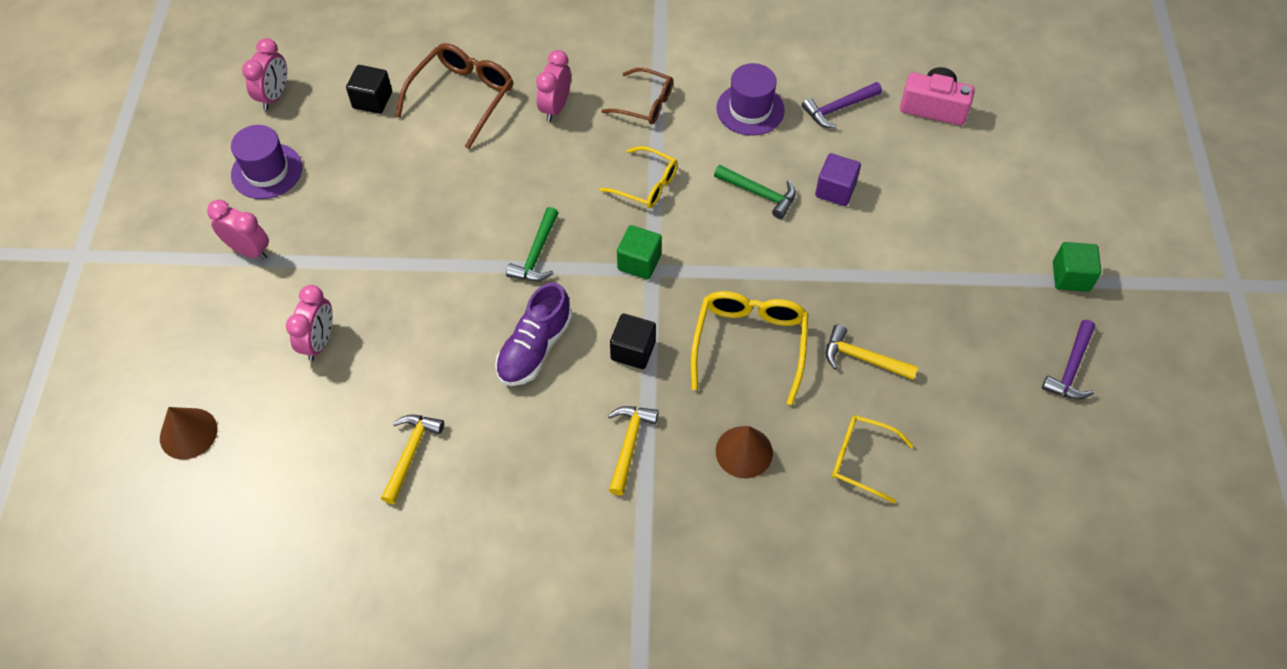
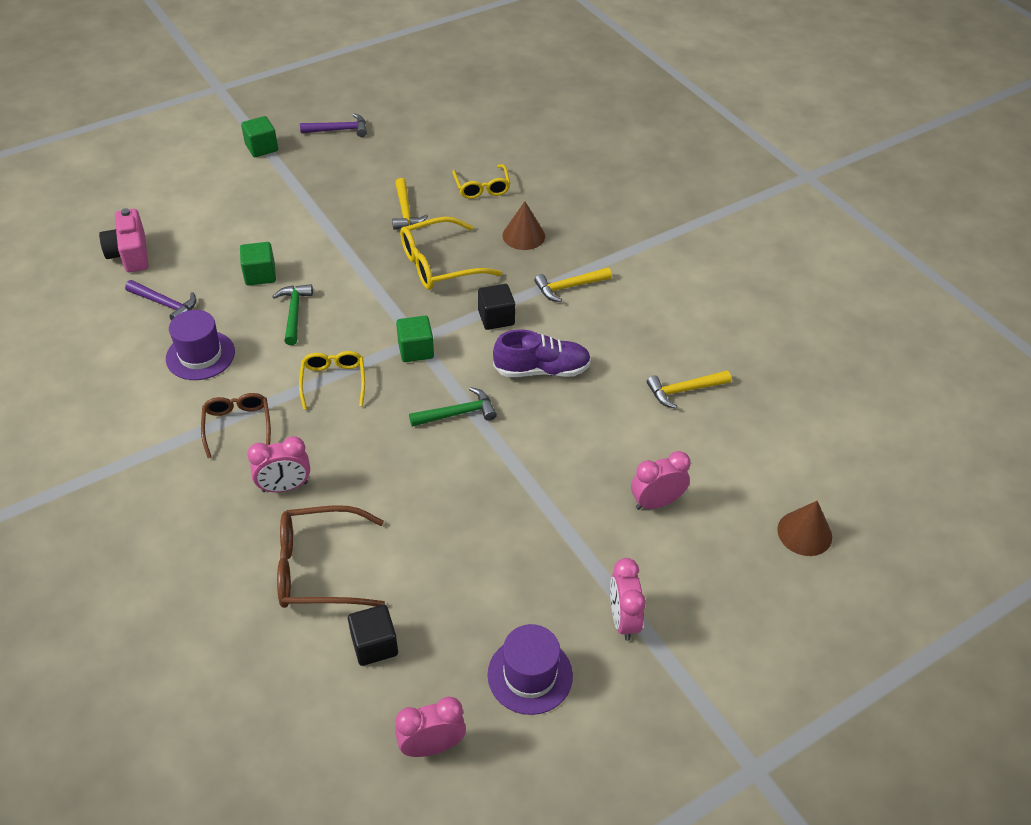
camera: 125 degrees left, 10 degrees down
purple cube [815,153,861,206] -> green cube [240,242,276,286]

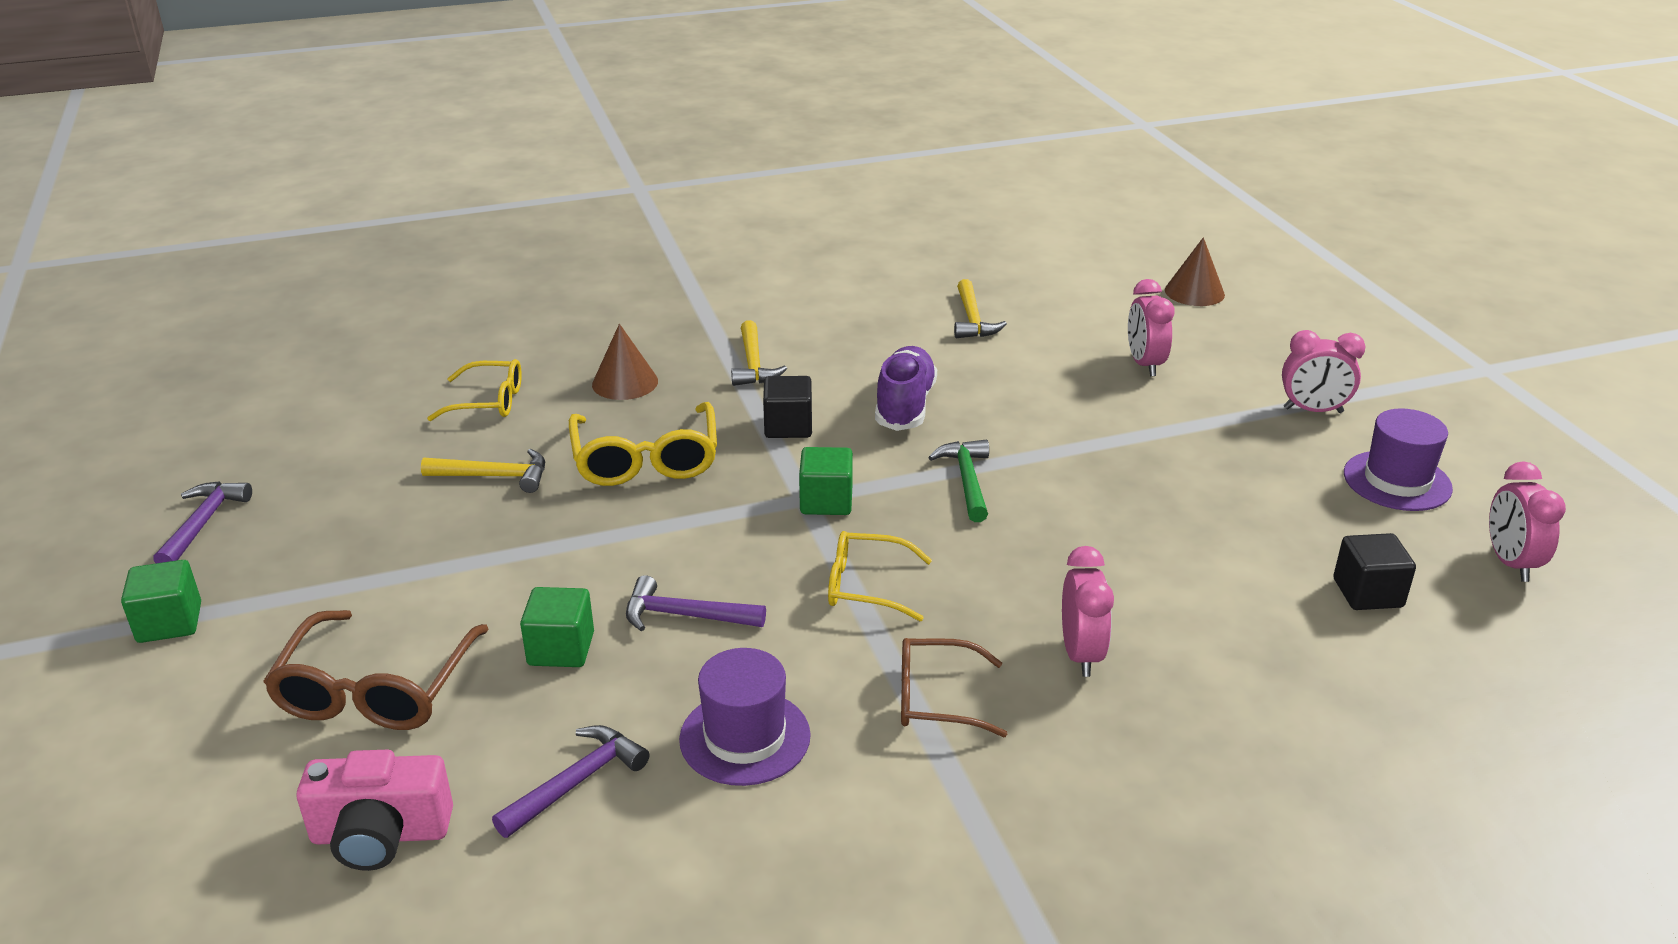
camera: 75 degrees left, 15 degrees down
green hammer [272,284,313,345] -> purple hammer [626,575,766,631]
brown glasses [277,505,385,608] -> brown glasses moved to [263,610,489,730]

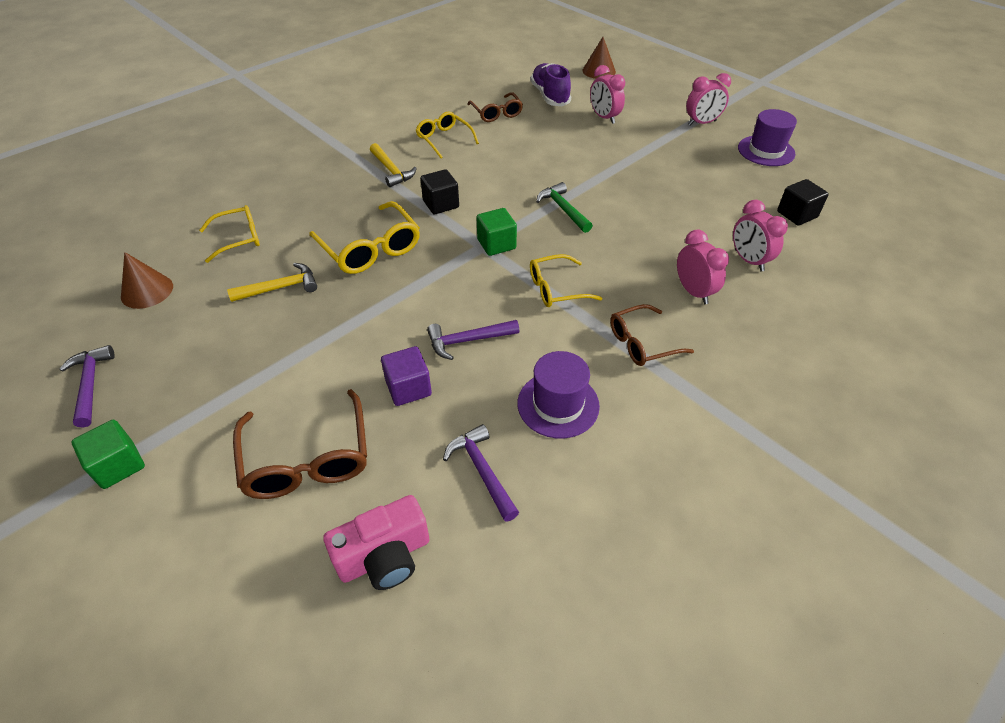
camera: 25 degrees left, 15 degrees up
purple hammer [492,725,649,838] -> purple hammer turned 45 degrees counterclockwise [443,424,519,522]
green cube [520,587,594,667] -> purple cube [381,346,432,406]
brown cone [592,324,658,400] -> brown cone moved to [121,252,173,309]
purple shoe [875,346,937,431] -> purple shoe moved to [530,63,571,107]
yellow hammer [954,279,1007,338] -> brown glasses [467,92,523,122]
pink clock [1489,461,1566,582] -> pink clock moved to [733,200,788,272]
none -> yellow glasses [416,112,479,158]

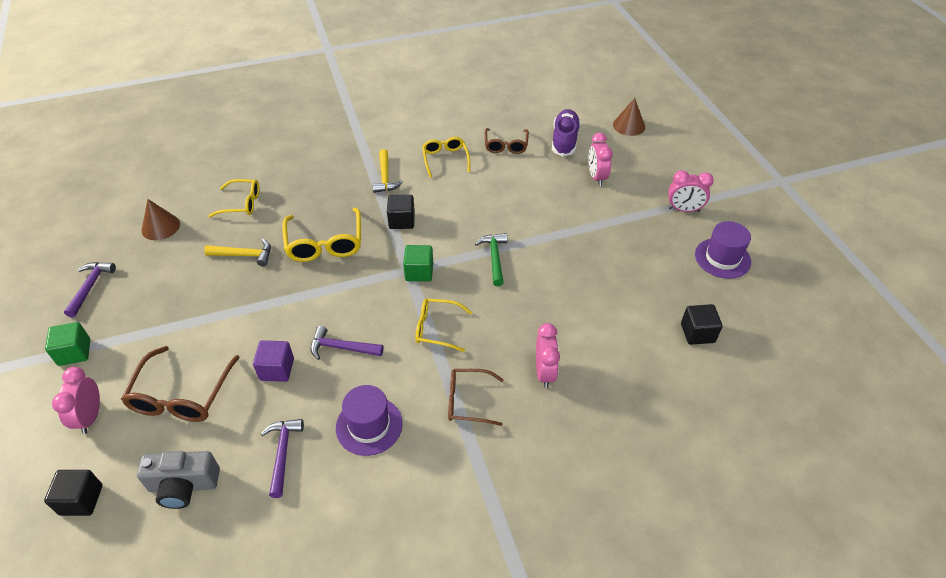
camera: 25 degrees right, 0 degrees up
pink camera [323,495,430,590] -> grey camera [137,451,220,509]
pink clock [733,200,788,272] -> pink clock moved to [52,367,100,434]
none -> black cube [44,470,103,516]

